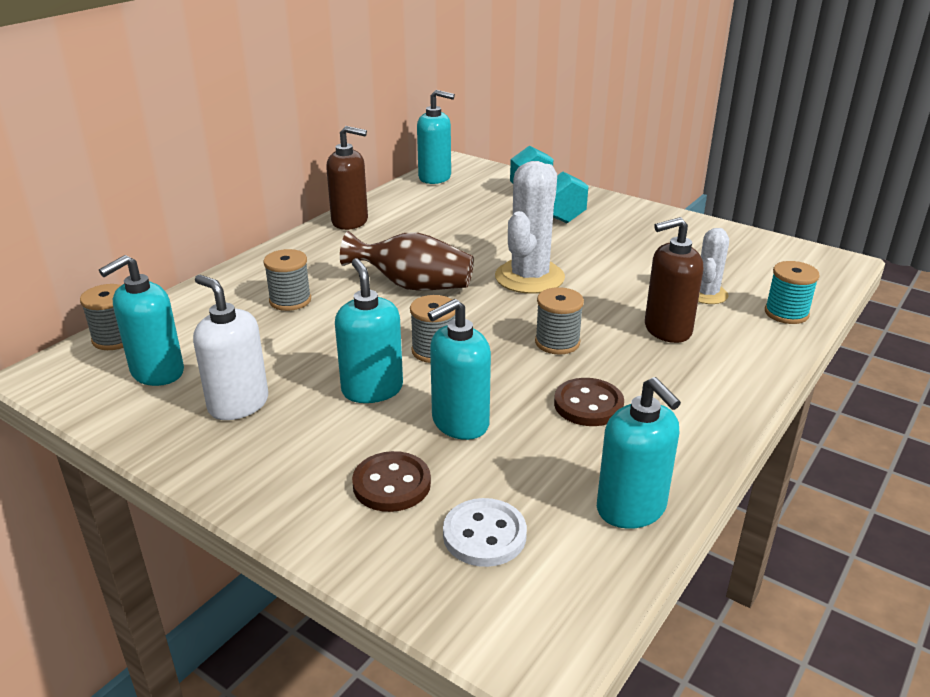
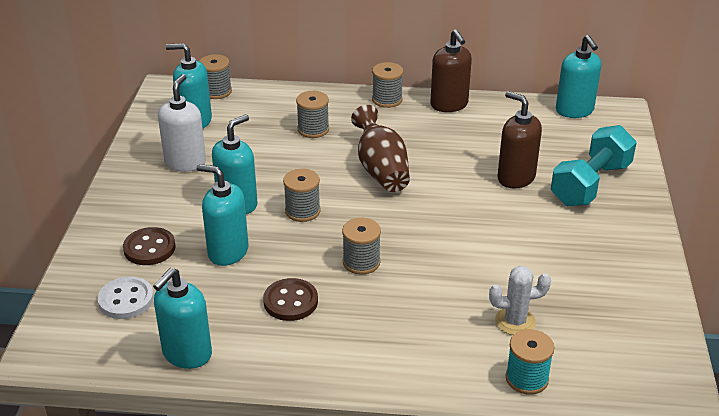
camera: 60 degrees right, 5 degrees up
white cactus [495,161,565,294] -> none
brown soap dispenser [645,217,703,343] -> brown soap dispenser moved to [498,91,542,189]
none -> grey spool [372,62,403,108]

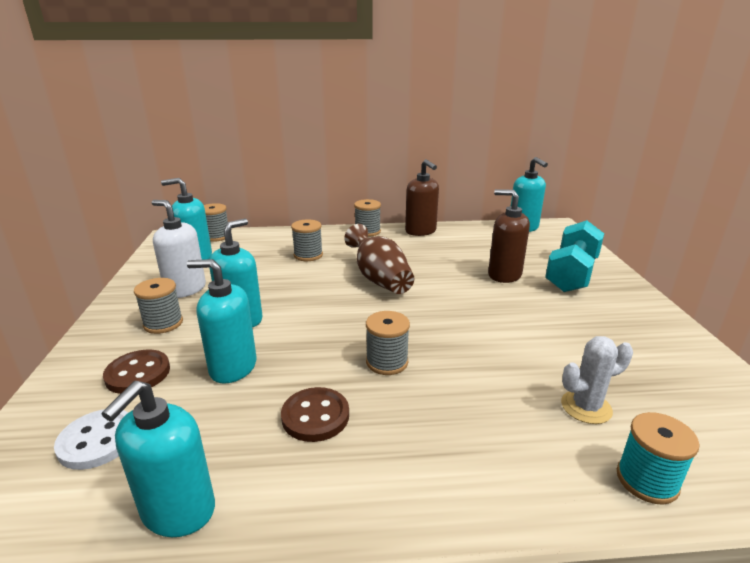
camera: 10 degrees left, 10 degrees down
white soap dispenser [158,74,206,172] -> white soap dispenser turned 60 degrees counterclockwise [152,200,206,298]
grey spool [283,169,321,222] -> grey spool moved to [134,278,183,334]

